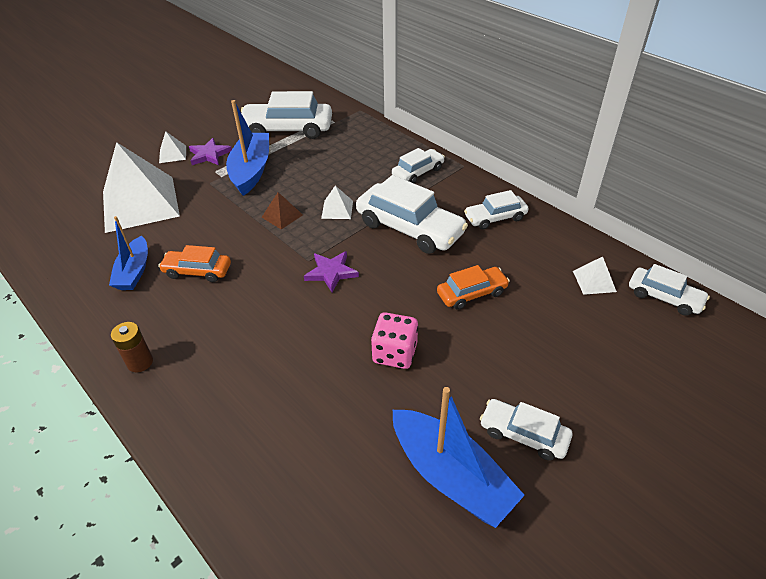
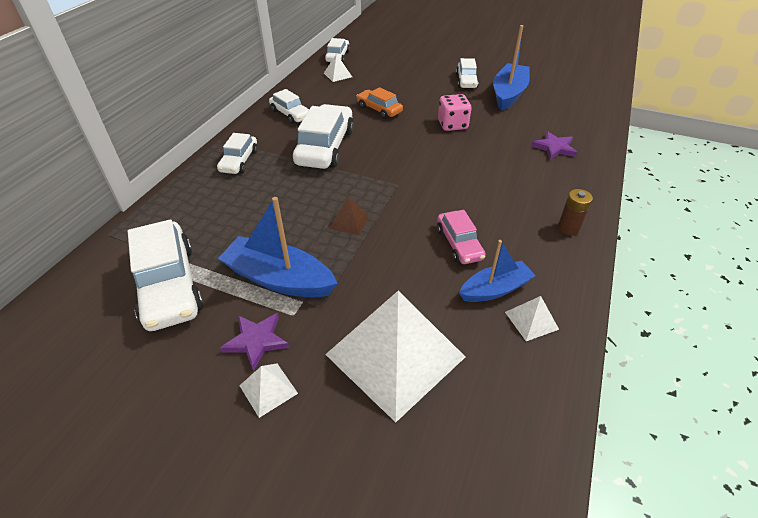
camera: 115 degrees left, 0 degrees up
orange car [158,245,231,282] -> pink car [437,210,486,264]
blue boat [226,100,269,196] -> blue boat turned 45 degrees clockwise [218,197,338,297]
purple star [304,251,359,293] -> purple star moved to [531,131,577,160]
white pyramid [321,186,353,219] -> white pyramid moved to [505,296,559,341]
white car [392,148,445,183] -> white car turned 105 degrees counterclockwise [217,133,258,174]

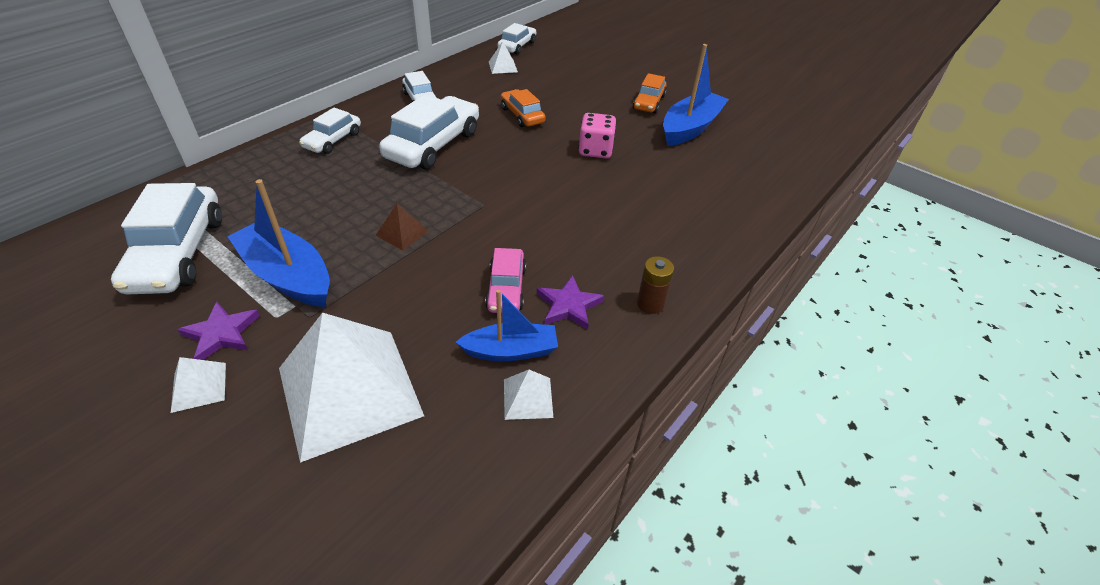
camera: 15 degrees right, 0 degrees up
white car [456,58,479,88] -> orange car [633,73,667,113]
purple star [531,131,577,160] -> purple star moved to [537,275,604,330]

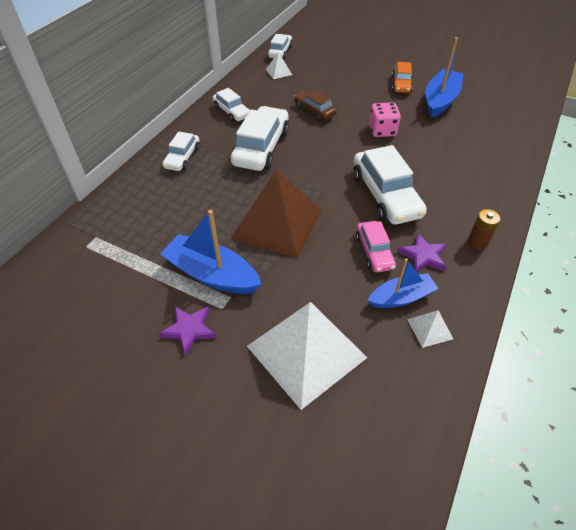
camera: 10 degrees left, 5 degrees up
white car [111,183,222,294] -> white car moved to [354,145,427,225]
white pyramid [171,357,226,413] -> none
brown pyramid [375,203,429,250] -> brown pyramid [231,169,322,258], size x2.44
orange car [501,89,546,127] -> brown car [294,90,337,121]

